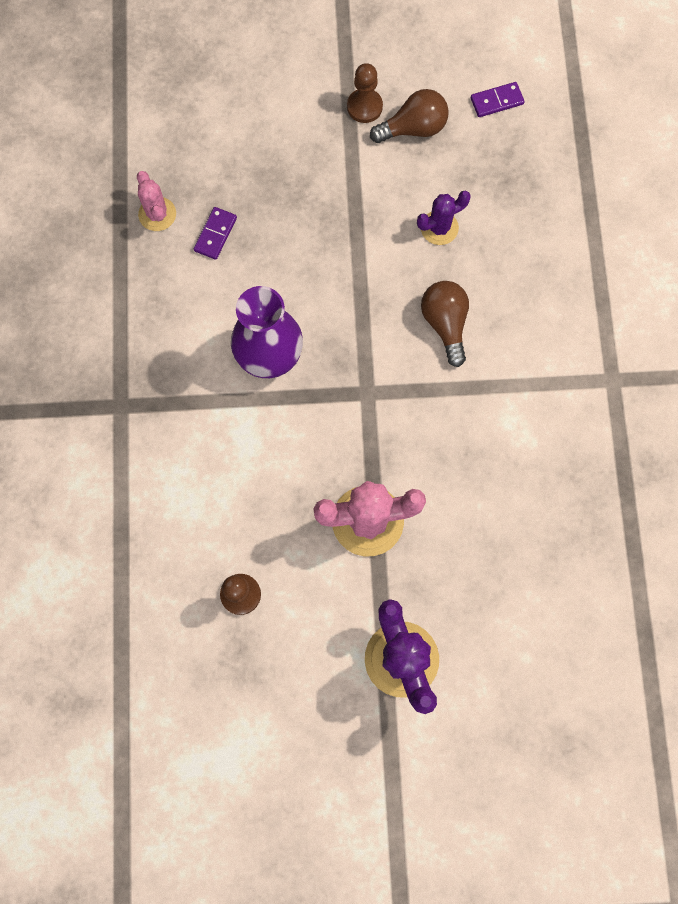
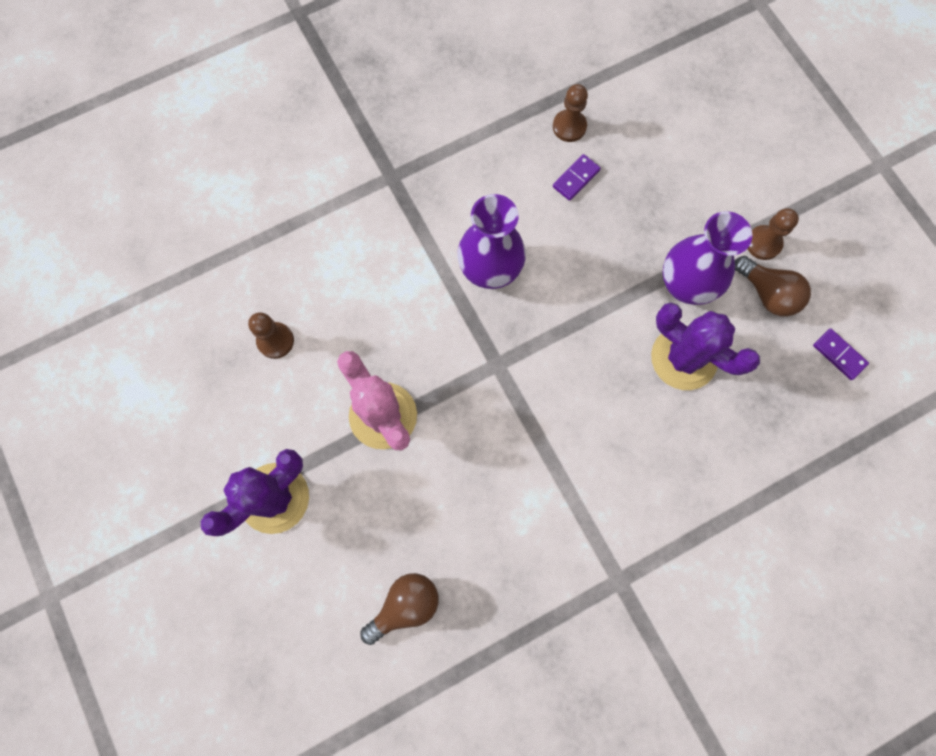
camera: 65 degrees right, 0 degrees up
pink cactus [137,171,176,231] -> brown pawn [553,84,588,142]
purple domino [194,207,237,260] -> purple domino turned 45 degrees counterclockwise [553,154,601,201]
purple cactus [417,191,471,245] -> purple cactus [651,302,760,390], size x1.76
brown light bulb [421,281,469,367] -> brown light bulb moved to [360,573,439,645]
none -> purple vase [662,211,753,305]

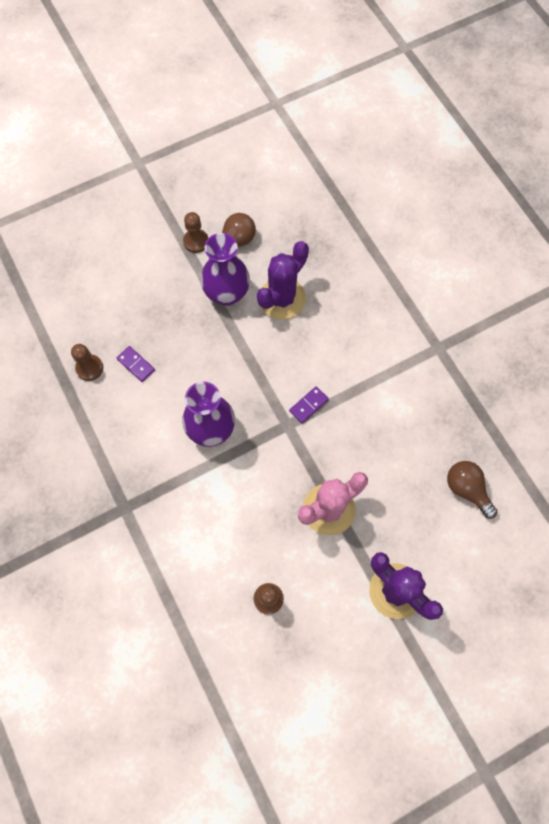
camera: 90 degrees left, 5 degrees down
purple domino [813,329,869,380] -> purple domino moved to [289,386,329,424]

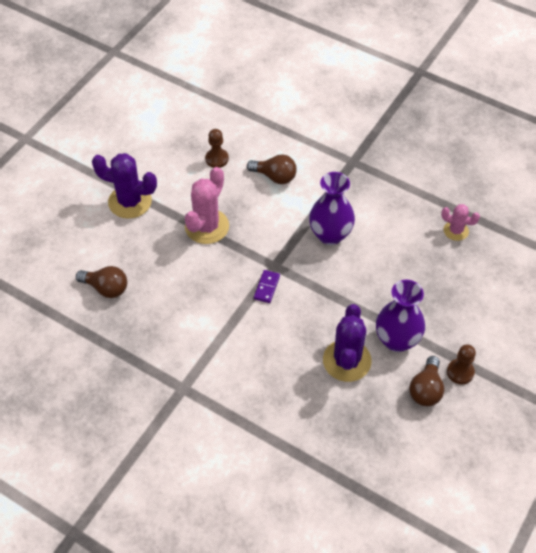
camera: 150 degrees right, 15 degrees down
brown pawn [71,344,103,381] -> pink cactus [441,204,480,241]
purple domino [117,346,155,382] -> none
none -> brown light bulb [247,154,297,184]

